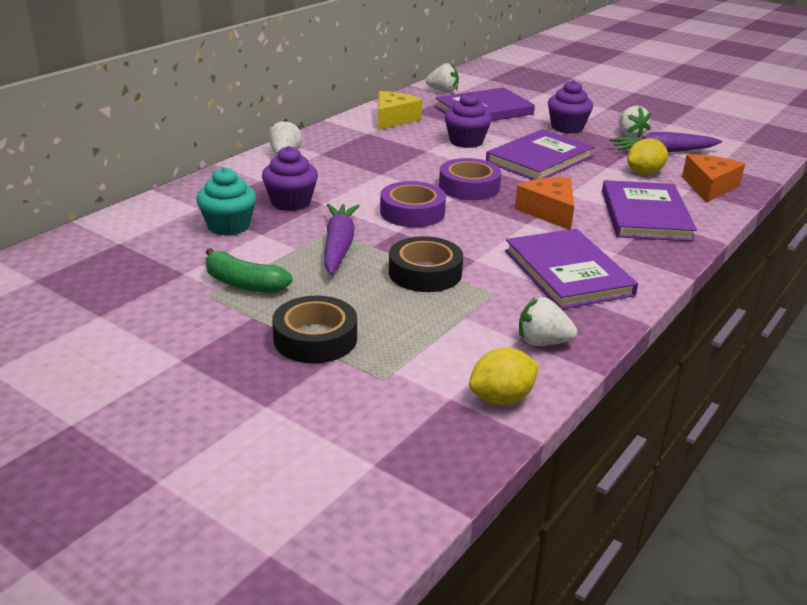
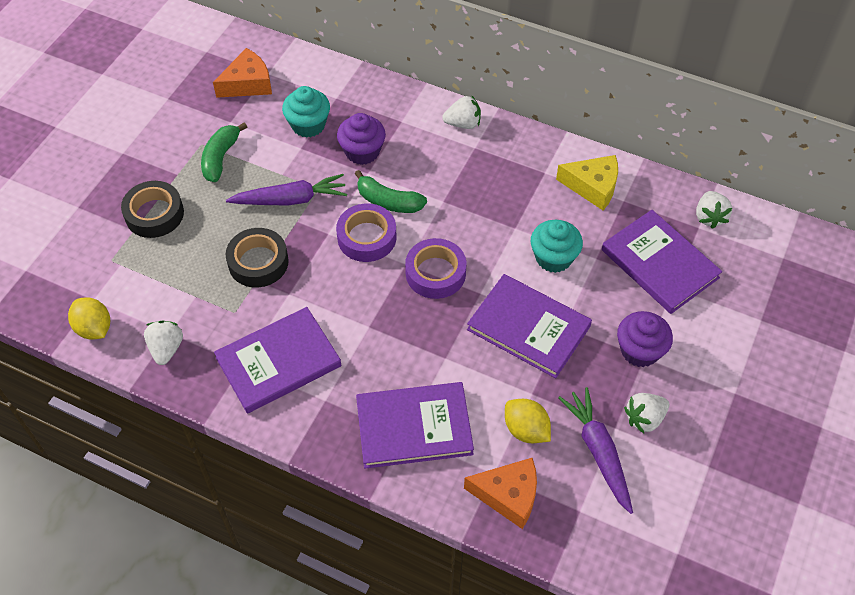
camera: 80 degrees right, 25 degrees up
purple cupcake [445,92,492,148] -> turquoise cupcake [531,220,583,273]
orange cheese [515,177,574,230] -> orange cheese moved to [213,48,272,98]
none -> green banana [355,170,427,213]

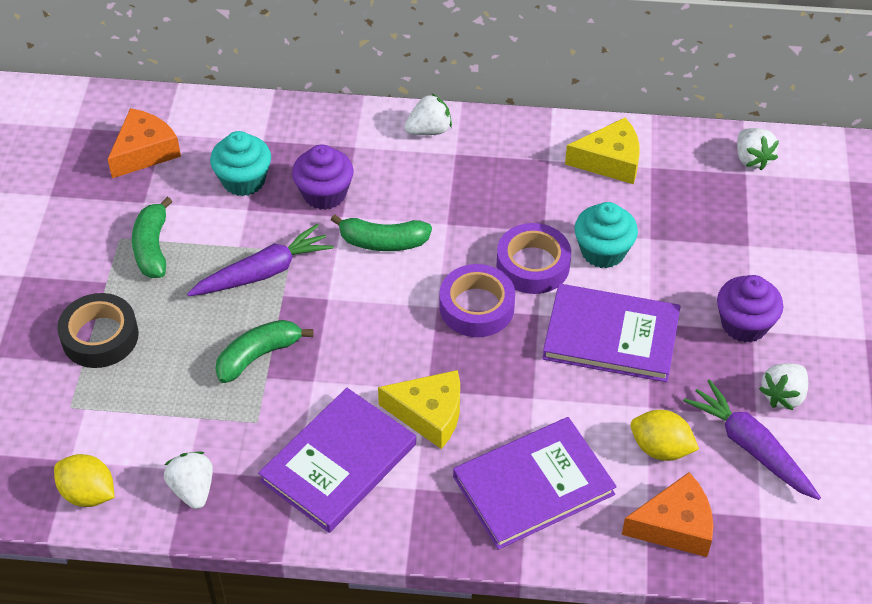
camera: 20 degrees left, 5 degrees down
black tape [226,228,289,287] -> green banana [215,320,314,383]
purple tape [336,204,396,262] -> purple tape moved to [497,223,571,294]
purple book [602,210,722,314] -> none
none -> yellow cheese [378,370,460,449]

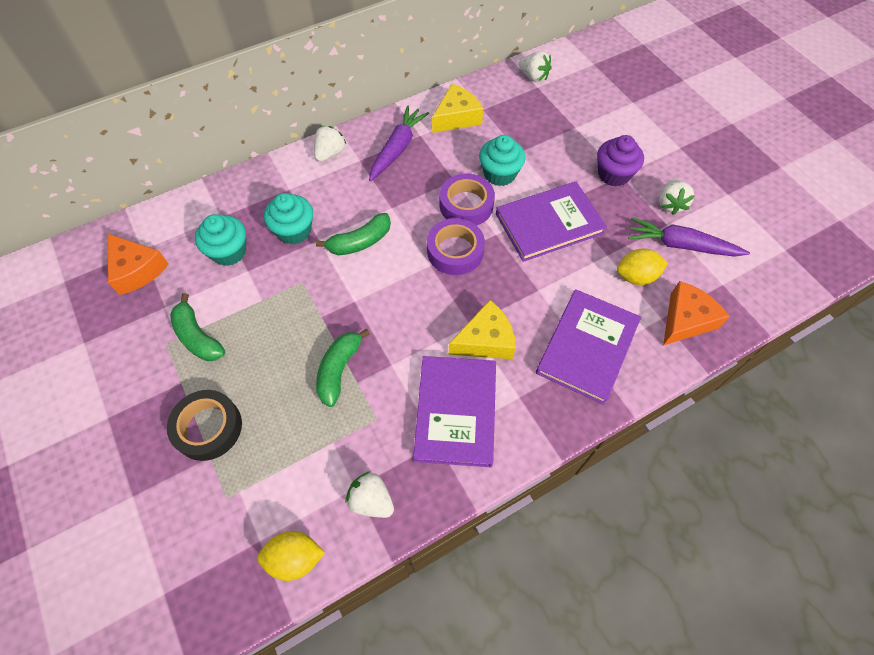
camera: 35 degrees left, 10 degrees up
orange cheese [108,108,181,178] -> orange cheese turned 135 degrees clockwise [108,233,169,295]
purple carrot [187,224,334,296] -> purple carrot moved to [369,106,429,181]
purple cupcake [292,144,354,210] -> turquoise cupcake [264,193,313,244]

